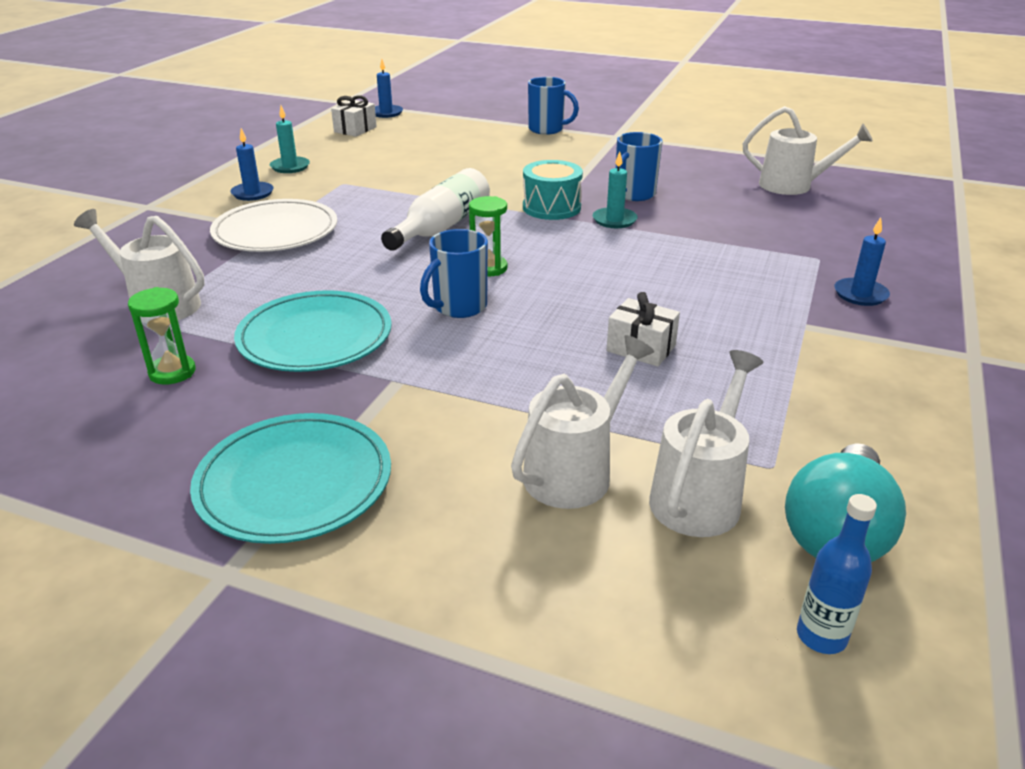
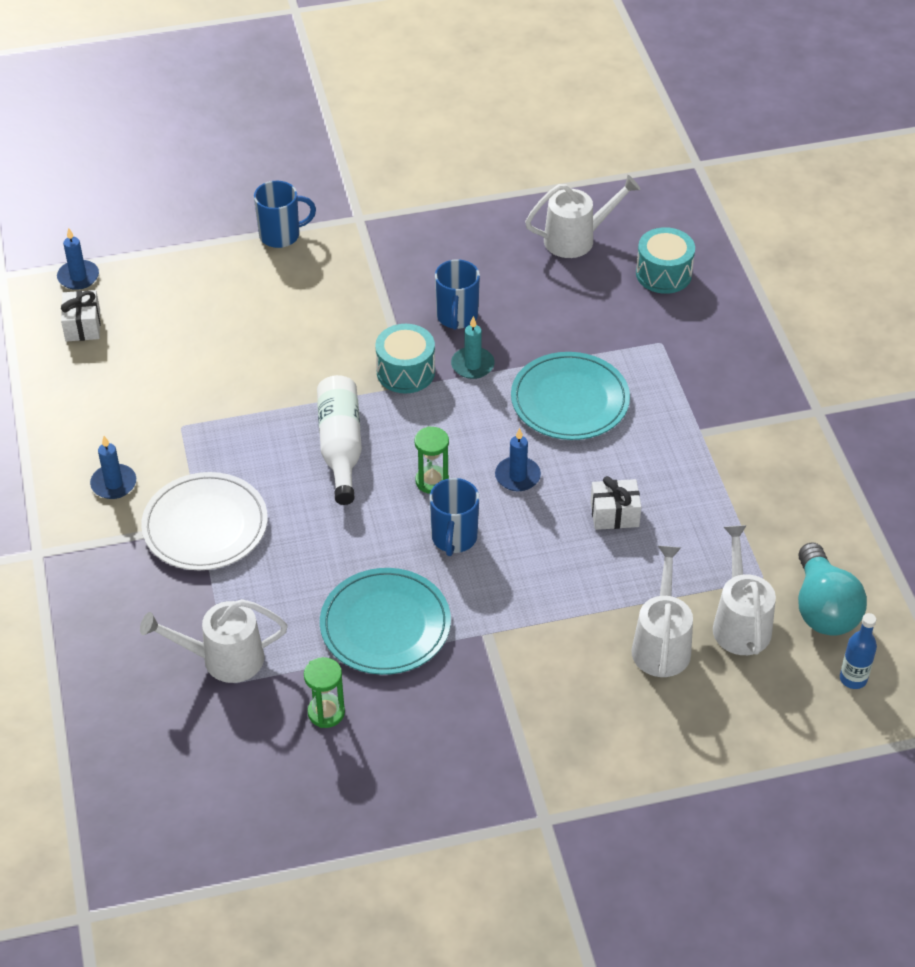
camera: 35 degrees left, 15 degrees up
turquoise plate [190,413,391,544] -> turquoise plate moved to [511,352,630,440]
turquoise candle [270,106,310,173] -> none
blue candle [834,217,890,306] -> blue candle moved to [495,428,541,491]
none -> turquoise drum [636,227,695,294]

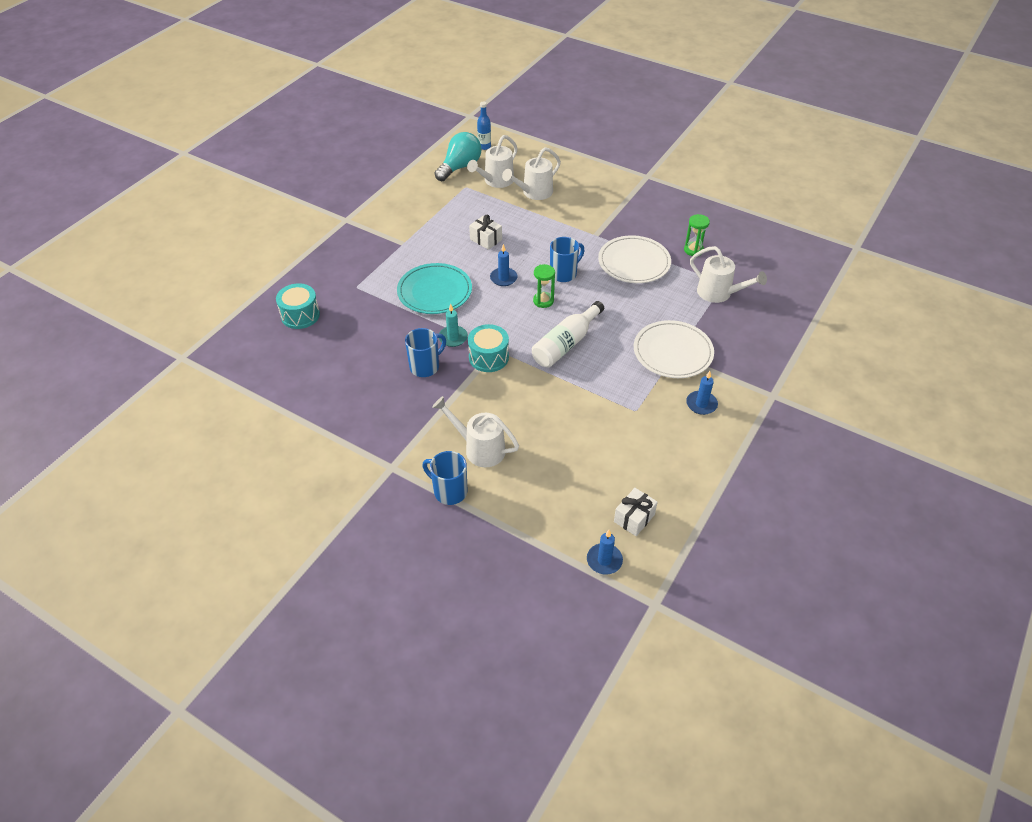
camera: 135 degrees left, 0 degrees up
turquoise plate [320,568,451,675] -> white plate [598,235,671,283]
white watering can [525,175,640,258] -> white watering can moved to [432,396,519,467]

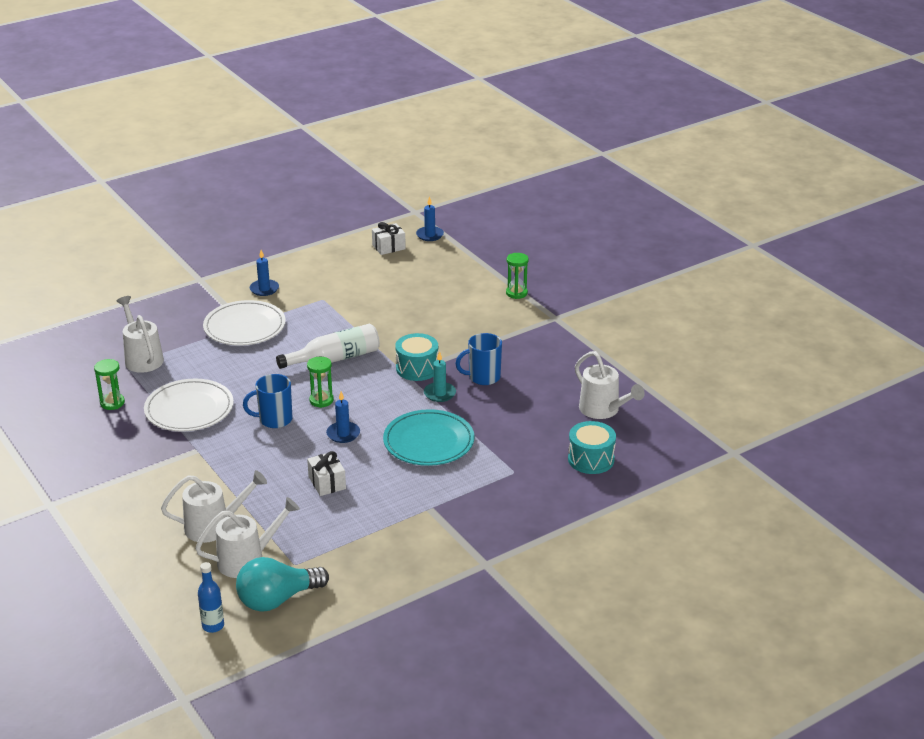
camera: 155 degrees left, 15 degrees down
blue mug [422,451,467,505] -> green hourglass [506,253,529,299]
white watering can [432,396,519,467] -> white watering can moved to [575,351,645,419]

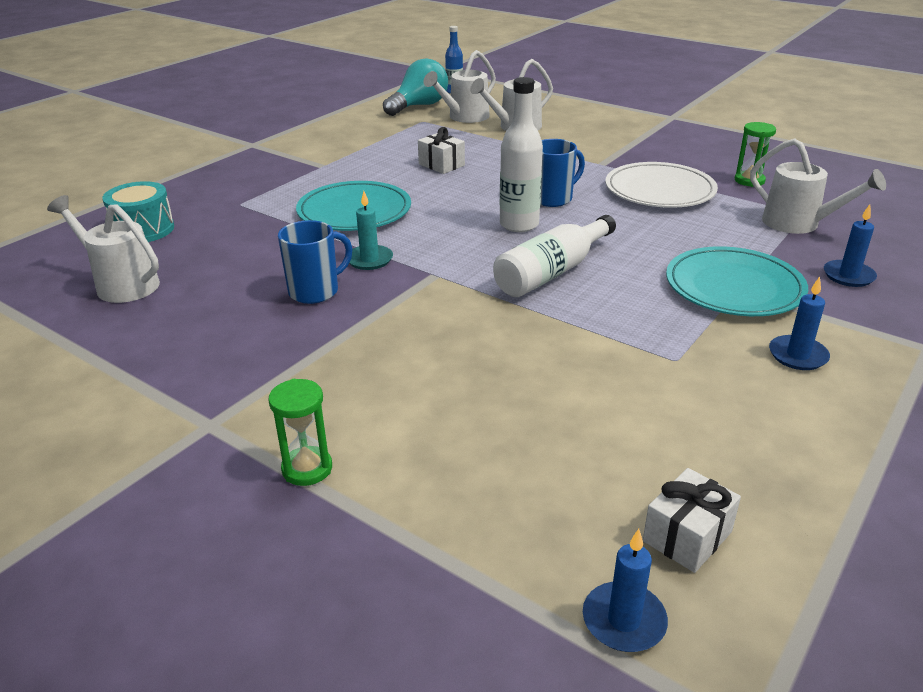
camera: 160 degrees right, 0 degrees up
white plate [203,300,286,346] -> turquoise plate [666,246,808,316]
green hourglass [307,357,334,408] -> white bottle [500,77,543,232]
blue candle [326,391,360,443] -> blue candle moved to [824,204,877,287]
turquoise drum [395,333,438,381] -> none

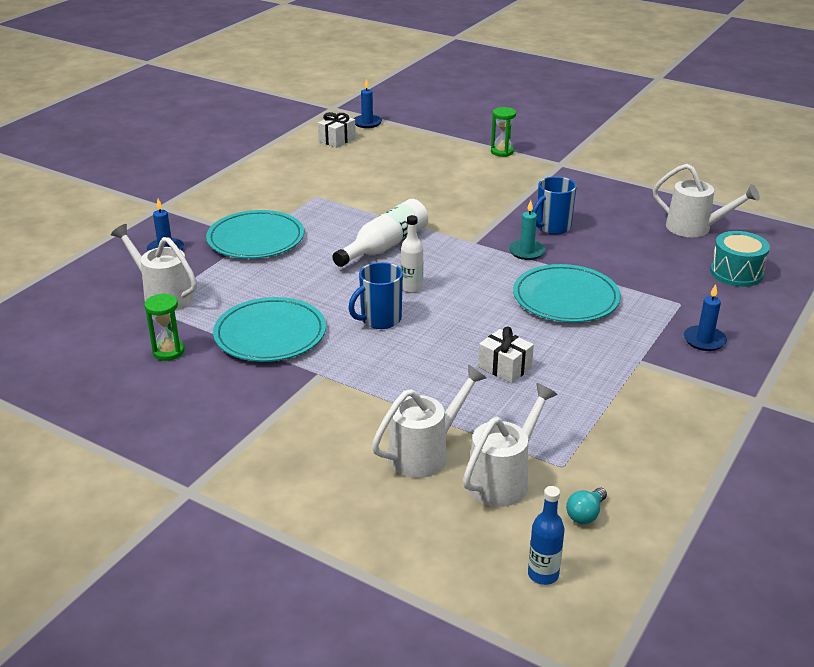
camera: 175 degrees right, 0 degrees up
turquoise light bulb [383,58,448,116] -> turquoise light bulb [566,488,607,524], size x0.46
white bottle [500,77,543,232] -> white bottle [401,215,423,293], size x0.62
white plate [605,162,718,208] -> turquoise plate [213,297,326,362]
blue candle [769,277,830,370] -> blue candle moved to [684,284,727,351]

